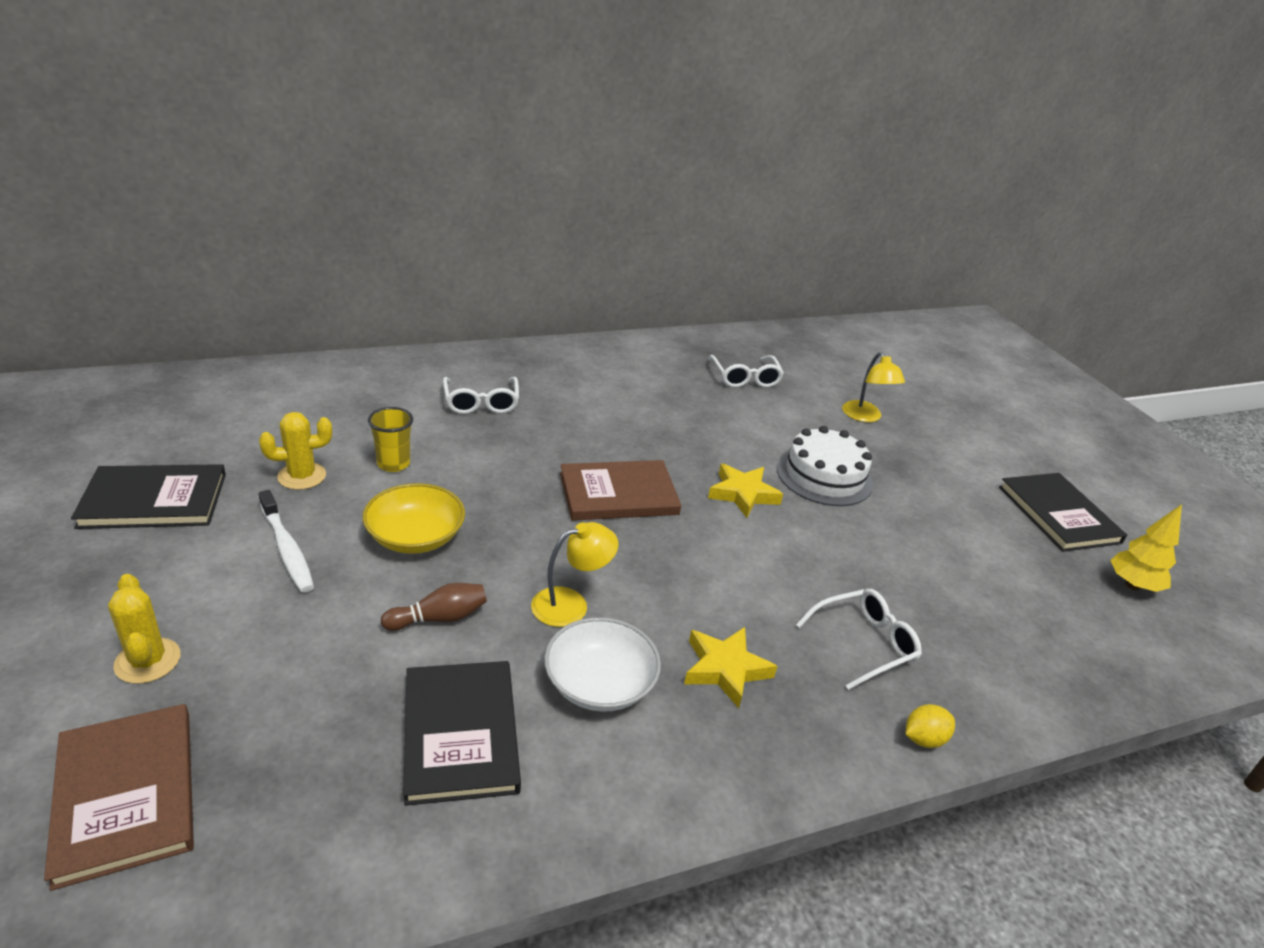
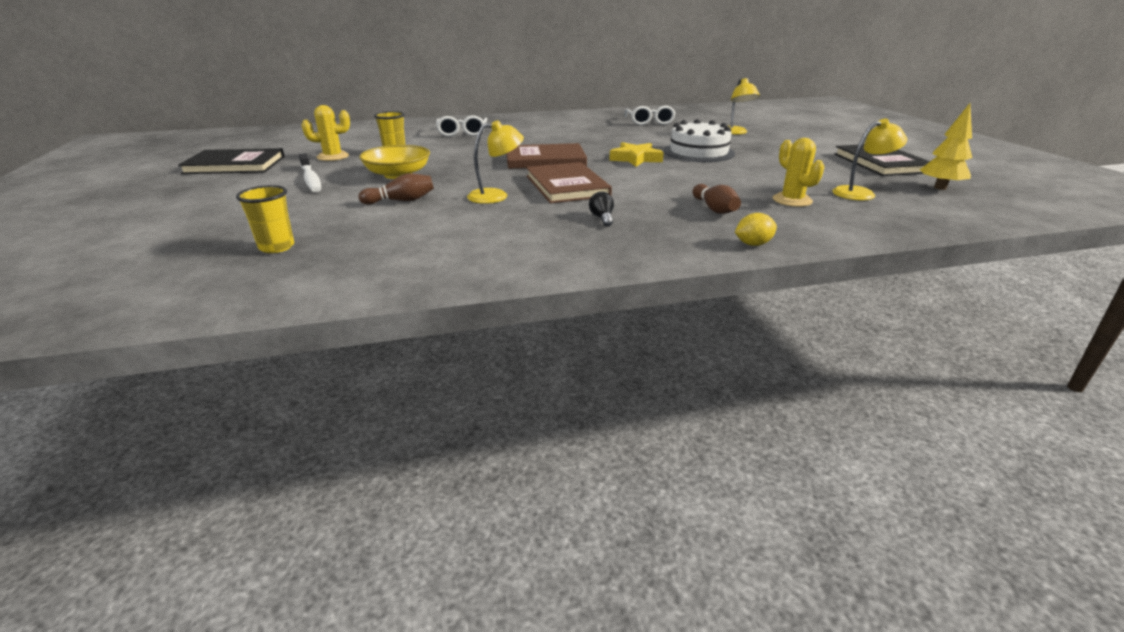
camera: 10 degrees right, 5 degrees down
brown book [44,704,194,891] -> brown book moved to [526,162,612,203]
yellow cactus [108,574,181,684] -> yellow cactus moved to [773,138,824,207]
black book [403,661,521,806] -> none
white bowl [544,617,661,712] -> none
yellow star [684,627,777,708] -> black light bulb [589,191,614,226]
white glasses [796,589,922,690] -> brown bowling pin [693,184,741,214]
none -> yellow cup [236,185,294,253]
none -> yellow lamp [832,119,907,201]

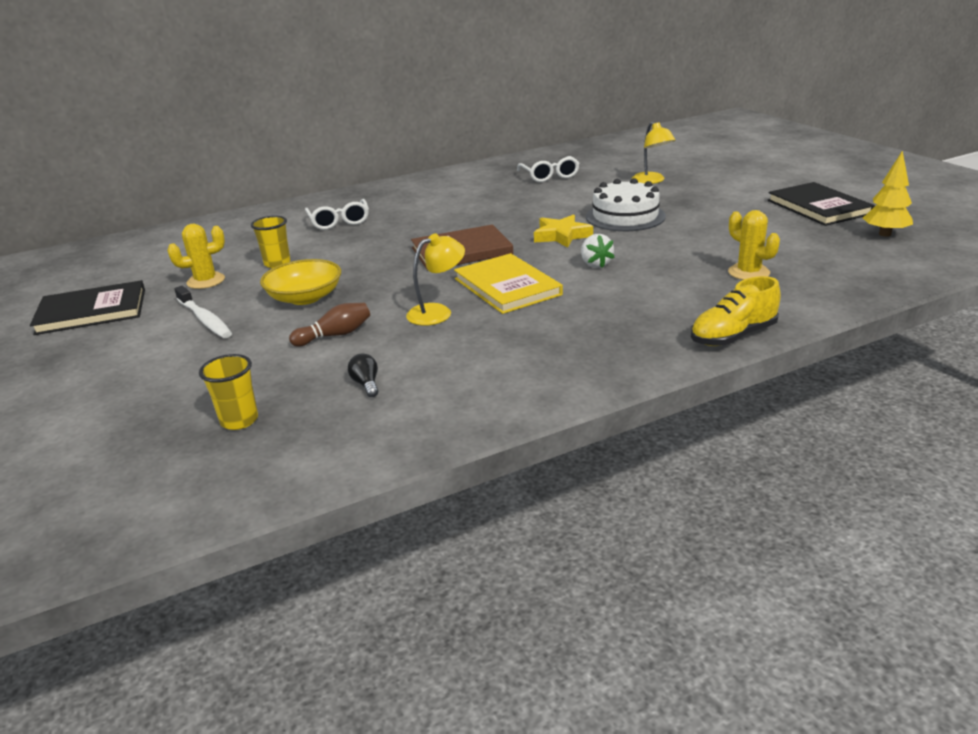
camera: 10 degrees left, 0 degrees up
brown book [526,162,612,203] -> yellow book [454,253,563,314]
black light bulb [589,191,614,226] -> black light bulb moved to [348,353,378,397]
brown bowling pin [693,184,741,214] -> none
yellow lemon [735,213,777,246] -> yellow shoe [691,276,781,346]
yellow lamp [832,119,907,201] -> none
none -> white strawberry [581,234,615,268]

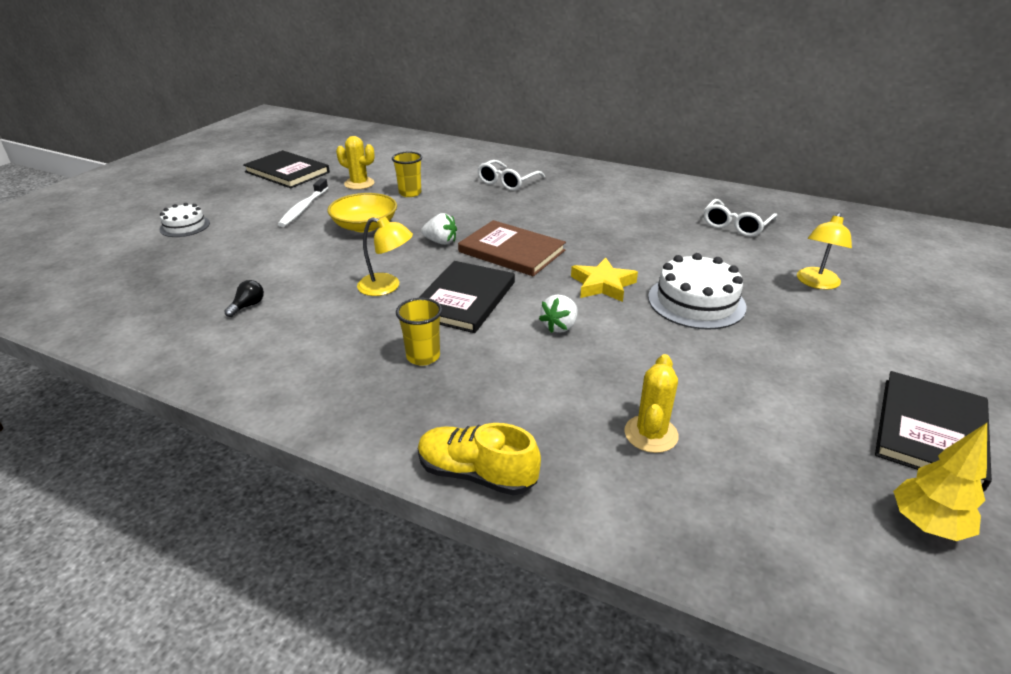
camera: 50 degrees right, 5 degrees up
yellow cup [199,354,258,430] -> yellow cup moved to [396,298,442,366]
brown bowling pin [289,303,370,347] -> none
yellow book [454,253,563,314] -> black book [418,261,515,333]
none -> white cake [160,203,210,237]
none -> white strawberry [421,213,457,245]

